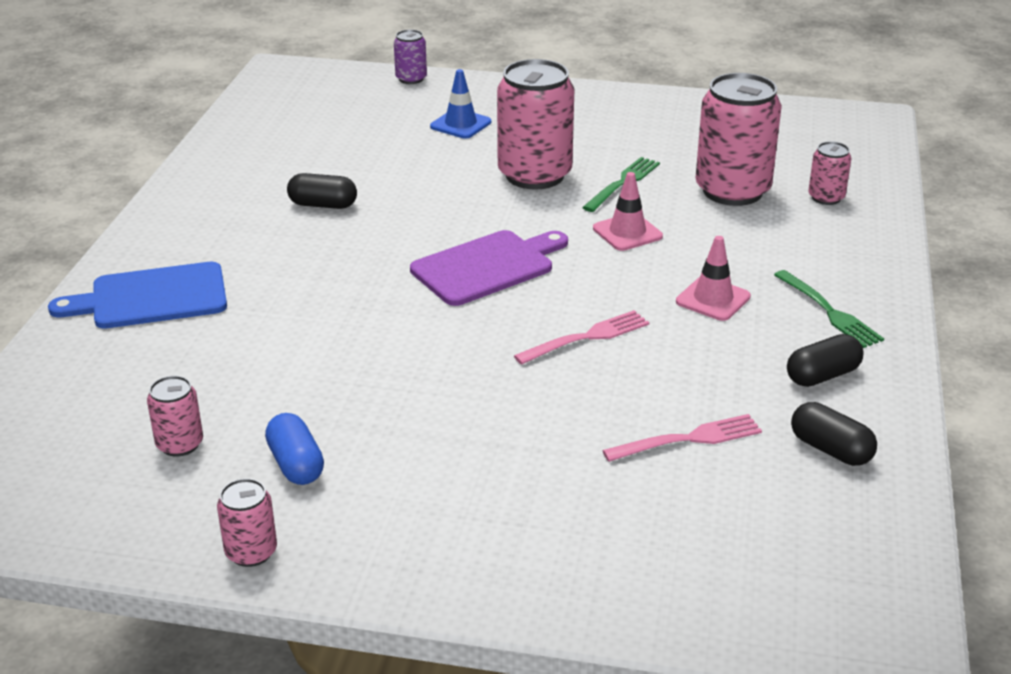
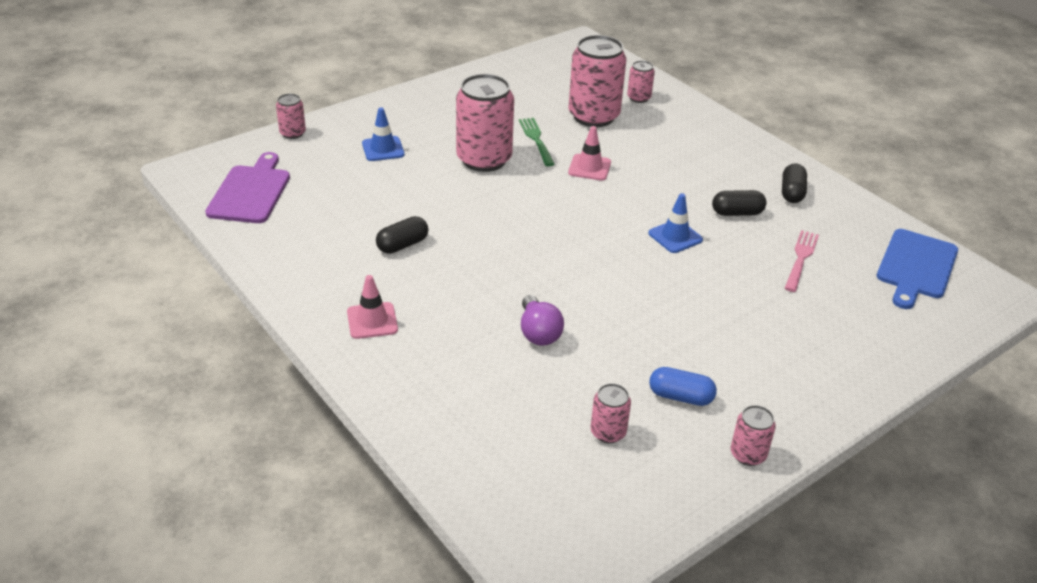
camera: 50 degrees left, 5 degrees up
blue cutting board [48,262,227,328] -> blue cutting board moved to [877,229,958,309]
purple can [394,30,427,84] -> pink can [276,94,306,139]
purple cutting board [410,230,568,306] -> purple cutting board moved to [205,152,290,223]
pink fork [514,310,649,365] -> blue traffic cone [649,193,703,253]
pink traffic cone [676,236,751,321] -> pink traffic cone moved to [347,275,398,339]
green fork [774,270,884,348] -> none
black capsule [791,402,877,466] -> black capsule moved to [712,190,767,216]
none -> purple light bulb [521,295,564,346]

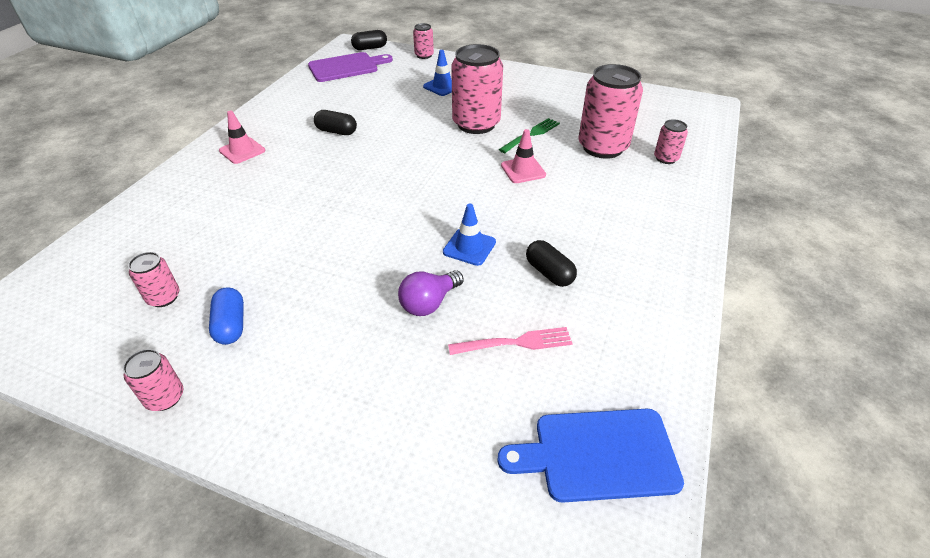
camera: 60 degrees right, 5 degrees up
purple light bulb [521,295,564,346] -> purple light bulb moved to [398,270,464,316]
black capsule [782,164,807,203] -> black capsule moved to [351,30,387,50]

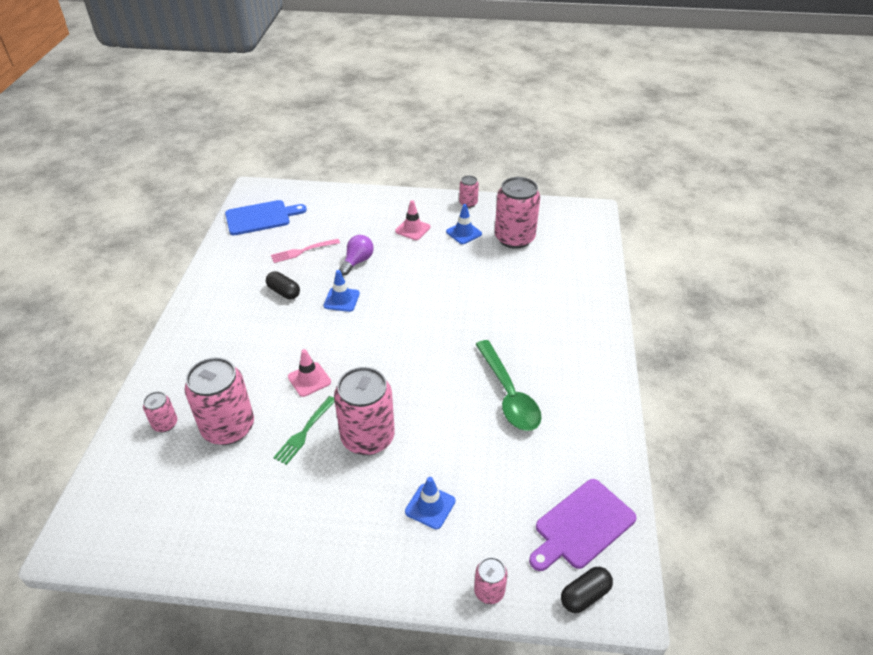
camera: 165 degrees right, 0 degrees up
pink can [128,252,179,307] -> pink can [495,177,540,249], size x2.08
blue capsule [209,287,244,345] -> blue traffic cone [446,204,482,244]
pink traffic cone [219,111,265,164] -> pink traffic cone moved to [395,200,430,240]
black capsule [314,110,357,135] -> green spoon [476,340,542,431]

